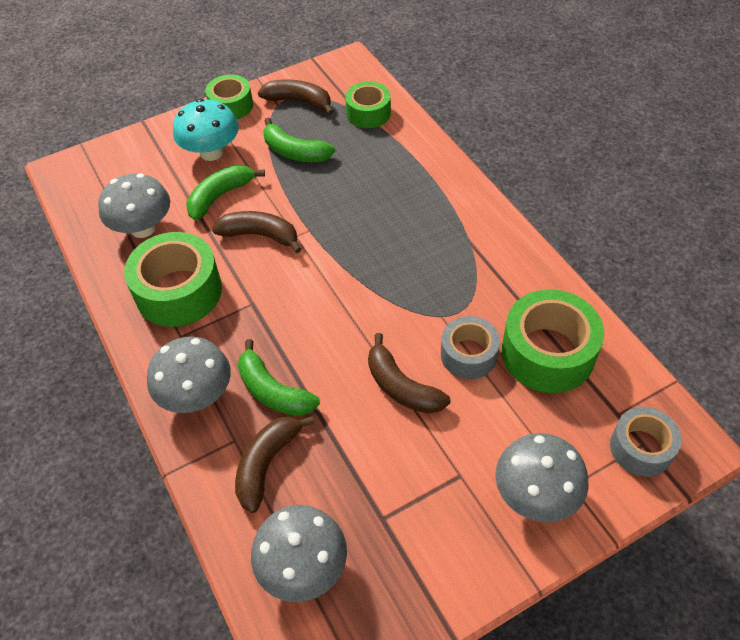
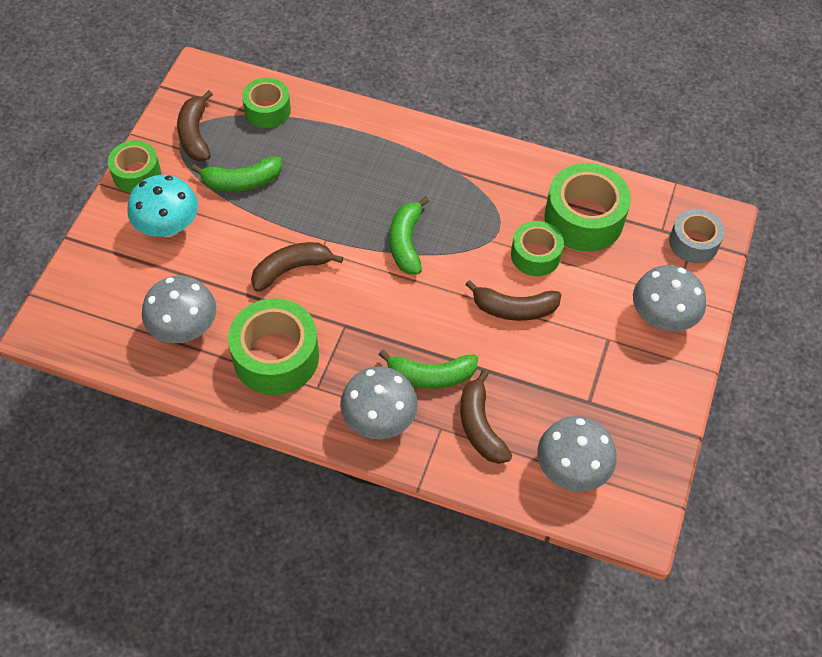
camera: 45 degrees left, 5 degrees up
green banana [186,165,265,220] -> green banana moved to [390,196,429,274]
brown banana [258,79,334,115] -> brown banana turned 75 degrees counterclockwise [177,90,213,161]
grey tape [441,316,500,379] -> green tape [511,221,564,276]

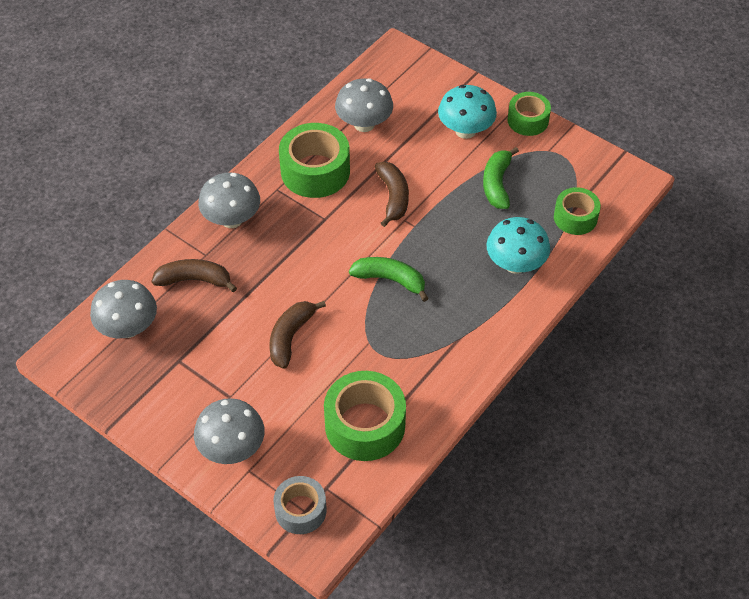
camera: 110 degrees right, 5 degrees down
brown banana [177,90,213,161] -> none
green banana [378,350,478,389] -> none
green tape [511,221,564,276] -> none
none -> turquoise mushroom [487,217,550,274]

